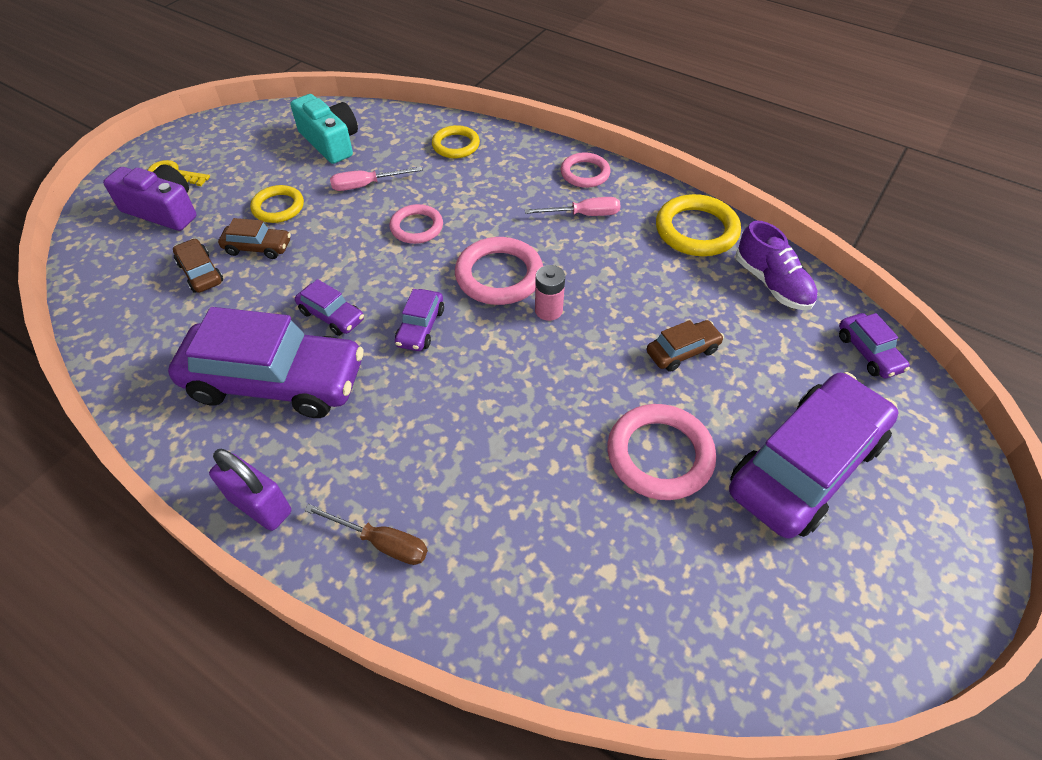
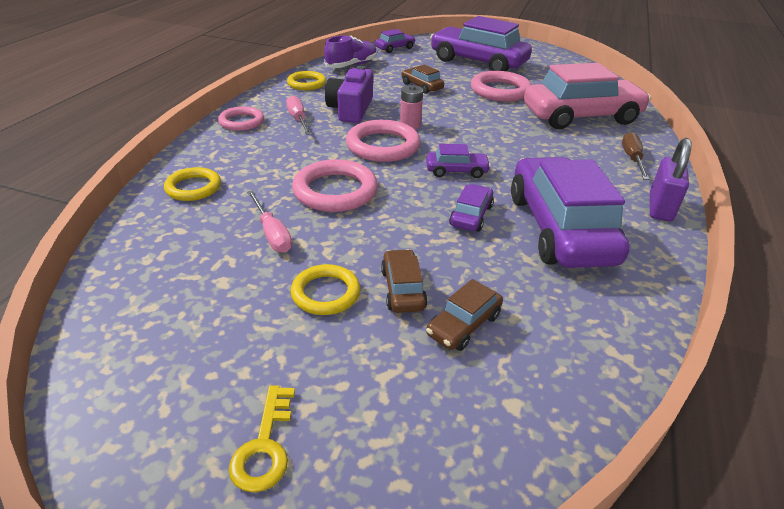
camera: 105 degrees left, 15 degrees down
purple camera [103,164,197,231] -> purple camera moved to [325,66,373,123]
turquoise camera [290,94,358,164] -> none
pink ring [389,204,443,244] -> pink ring [292,159,378,212], size x1.56
yellow ring [656,194,741,256] -> yellow ring [287,71,326,90], size x0.64
none -> pink car [524,63,651,129]

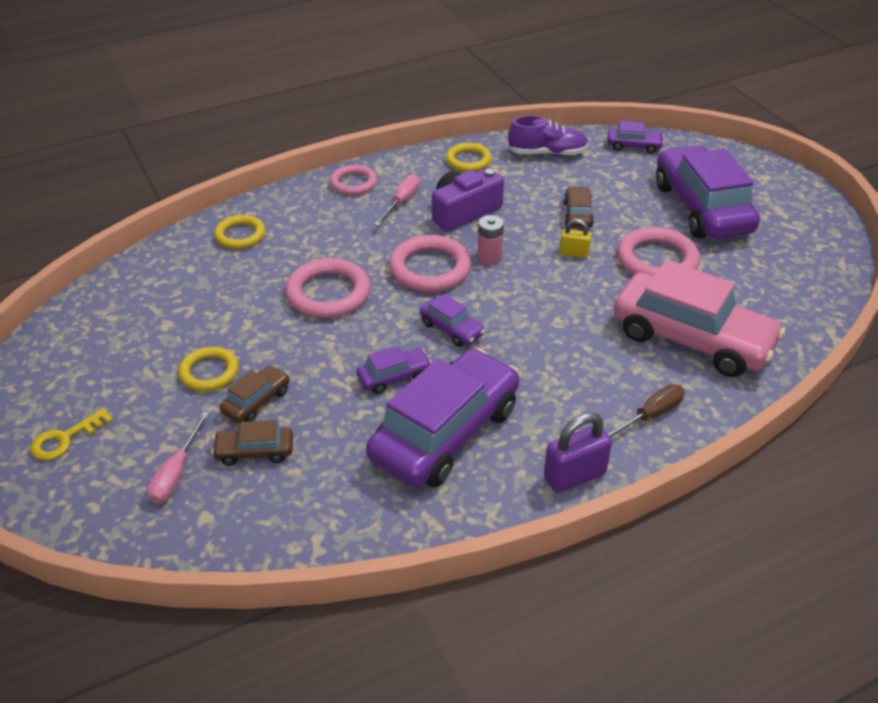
camera: 45 degrees right, 5 degrees up
pink screwdriver [247,190,292,253] -> pink screwdriver moved to [147,411,210,503]
none -> yellow padlock [559,219,591,258]

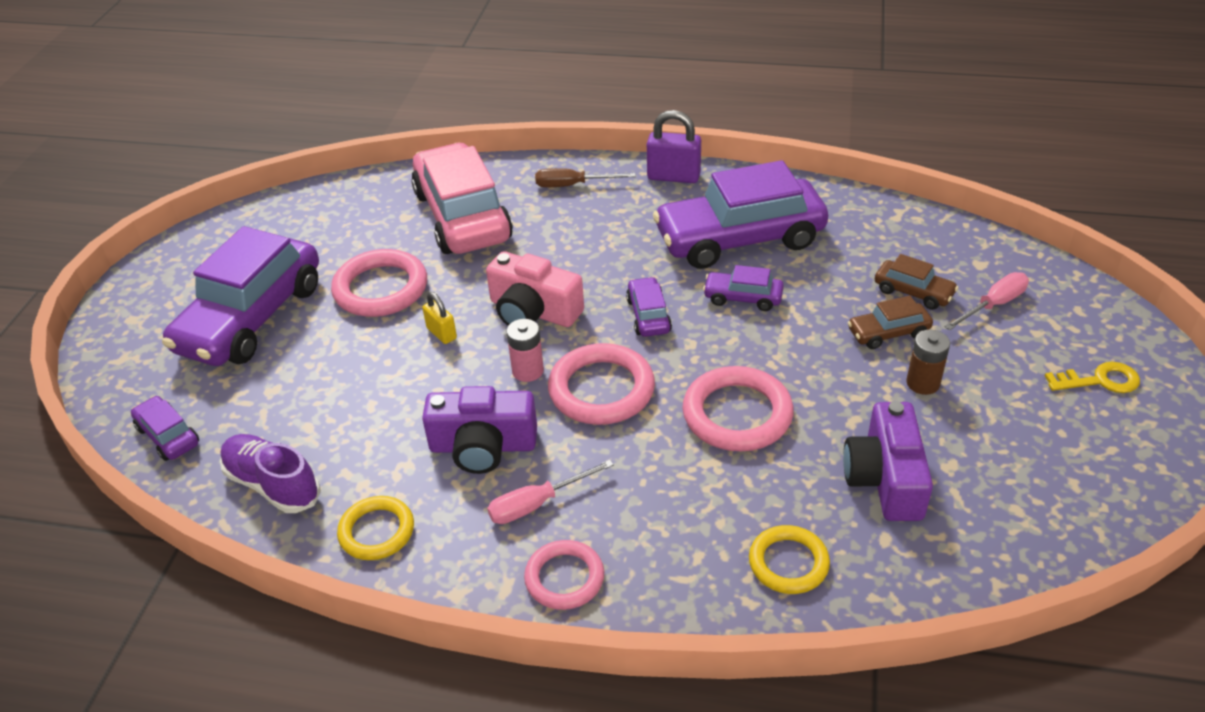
camera: 140 degrees left, 0 degrees up
yellow ring [179,347,238,391] -> brown battery [906,330,950,395]
brown car [563,186,594,228] -> none
none -> pink camera [486,251,584,327]
none -> purple camera [843,401,933,521]

